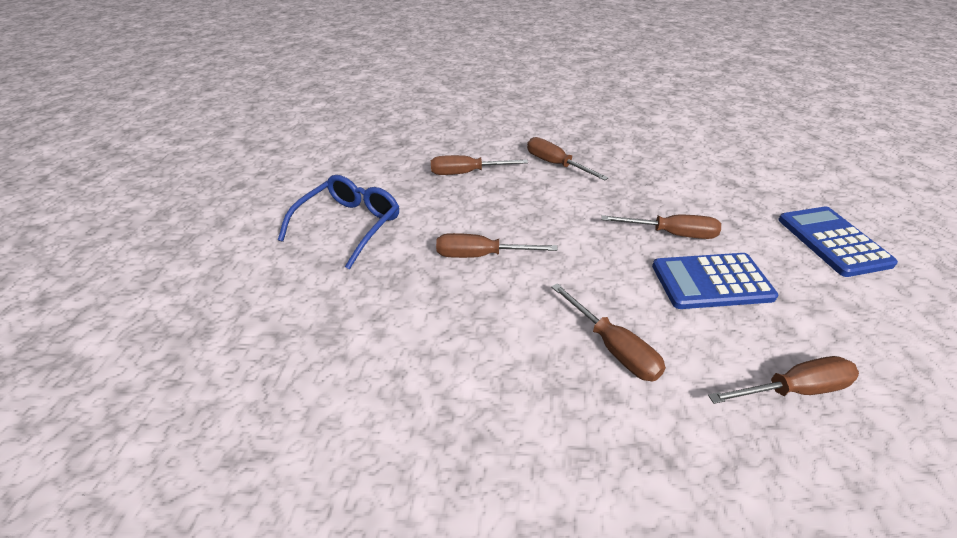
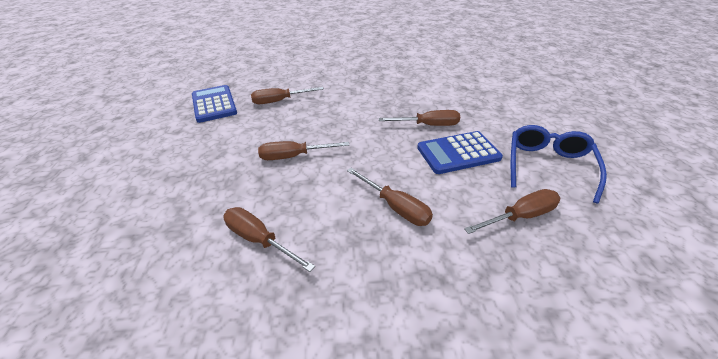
camera: 10 degrees left, 0 degrees up
blue glasses [278,175,399,269] -> blue glasses moved to [511,125,607,204]
brown screwdriver [527,137,609,181] -> brown screwdriver moved to [223,207,315,272]
blue calculator [778,206,898,277] -> blue calculator moved to [192,85,237,123]

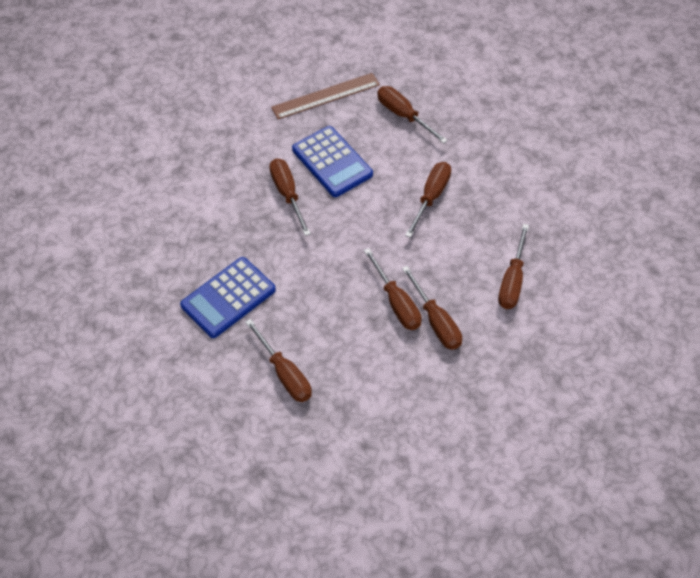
camera: 110 degrees left, 15 degrees up
blue calculator [192,85,237,123] -> blue calculator moved to [180,257,276,338]
blue glasses [511,125,607,204] -> brown ruler [271,73,380,119]
none -> brown screwdriver [402,266,462,350]

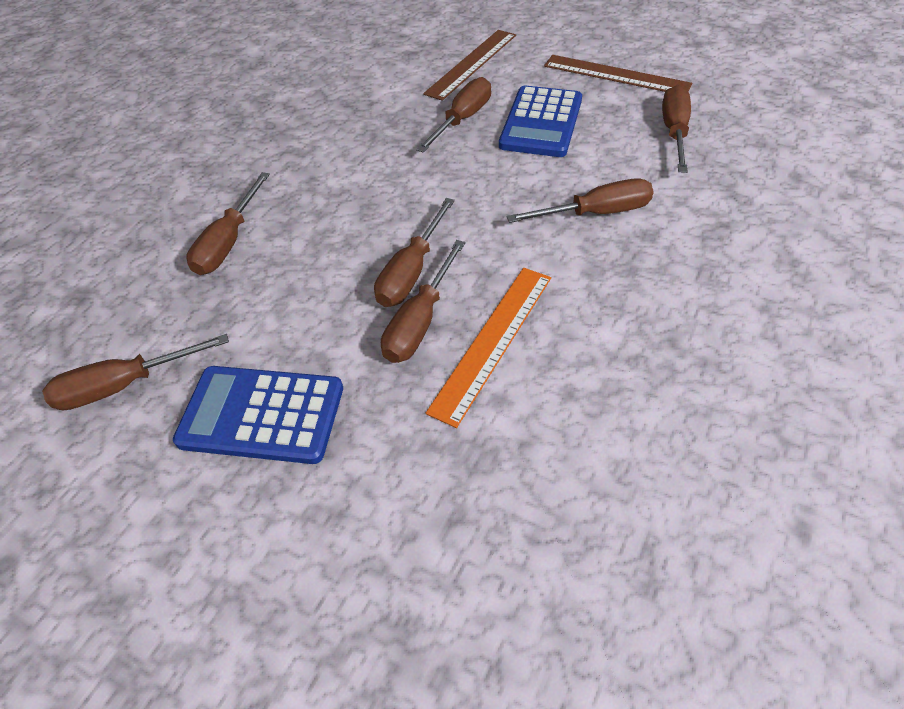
camera: 55 degrees right, 5 degrees down
blue calculator [180,257,276,338] -> blue calculator moved to [173,366,343,464]
brown screwdriver [498,224,529,309] -> brown screwdriver moved to [42,334,229,411]
none -> brown ruler [423,30,516,101]
none -> orange ruler [426,268,551,428]

